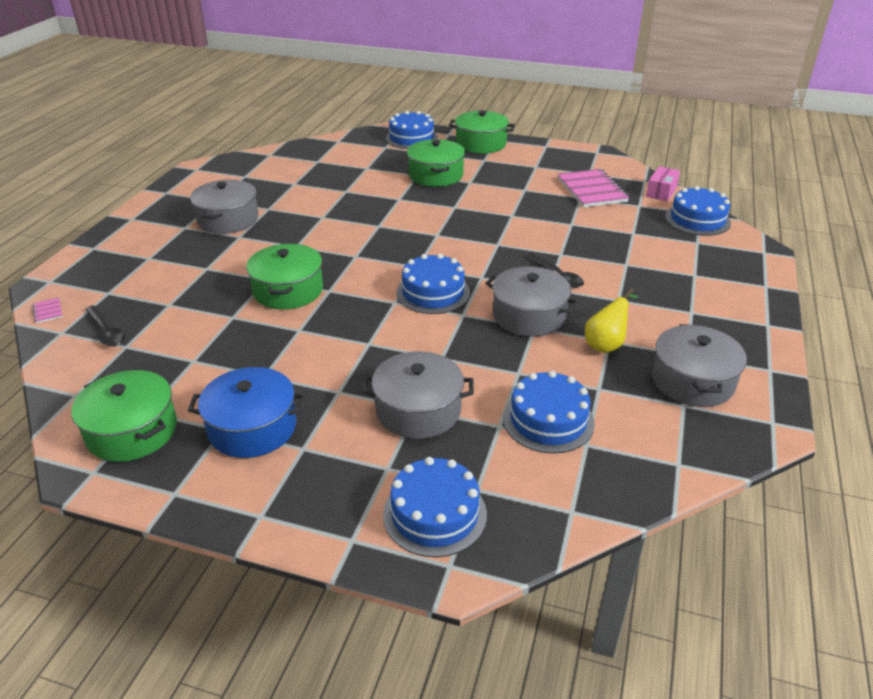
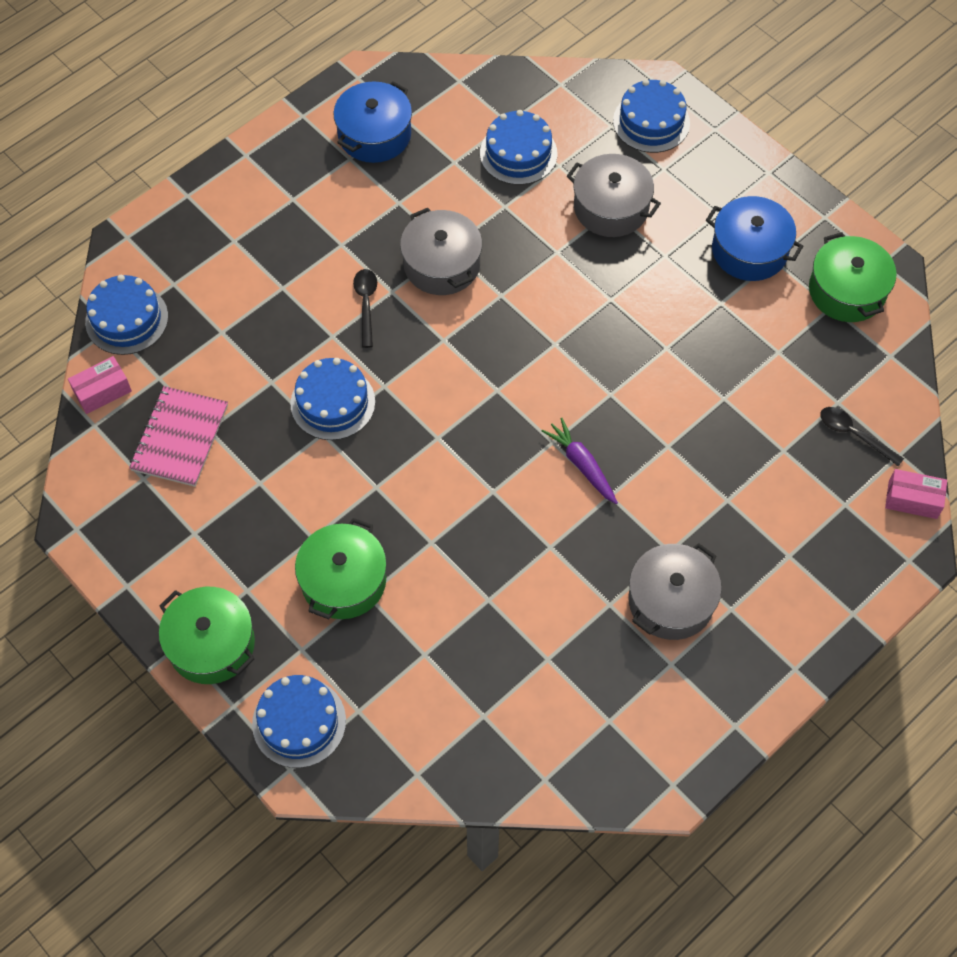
camera: 150 degrees left, 25 degrees up
pink notebook [32,298,62,323] -> pink box [885,469,947,519]
black spoon [85,305,125,346] -> black spoon turned 45 degrees counterclockwise [820,407,904,466]
green pot [246,244,323,310] -> none
blue cake [397,254,470,314] -> blue cake moved to [291,358,375,440]
yellow pear [585,288,639,353] -> none
grey pot [652,324,747,407] -> blue pot [333,81,412,163]
none -> purple carrot [542,418,618,504]

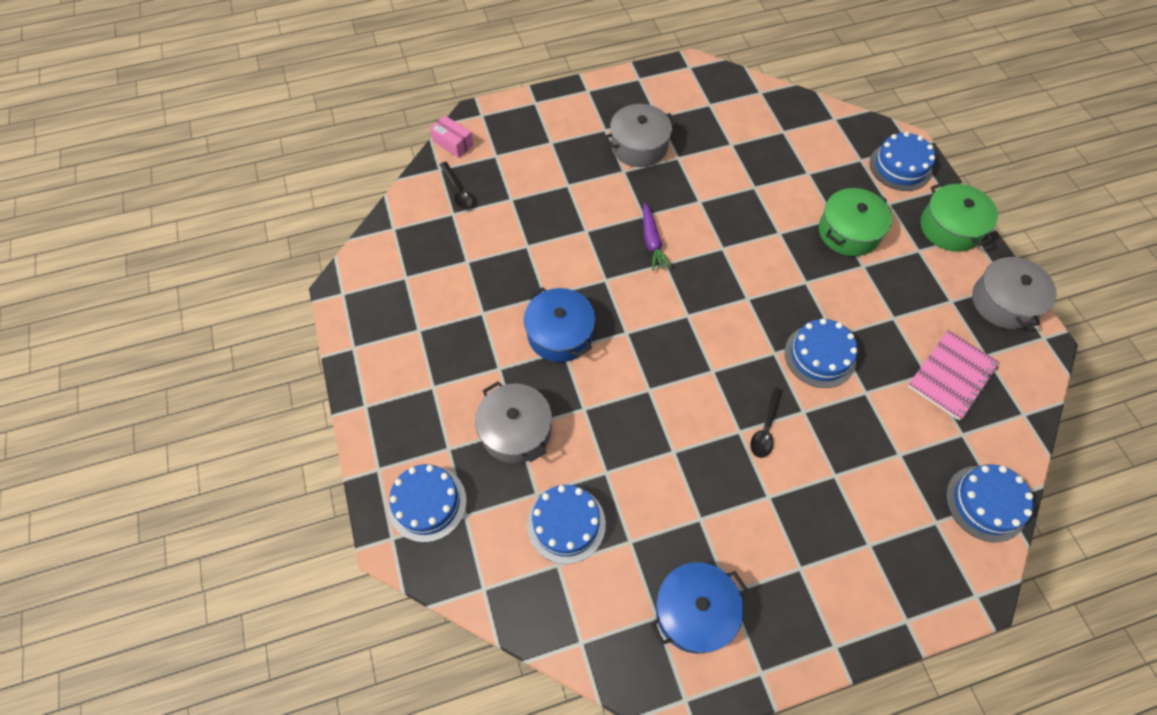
camera: 155 degrees left, 0 degrees up
pink box [68,356,132,414] -> none
grey pot [400,208,482,295] -> grey pot moved to [972,253,1057,329]
blue pot [706,196,803,281] -> blue pot moved to [524,287,596,362]
green pot [809,232,896,322] -> none

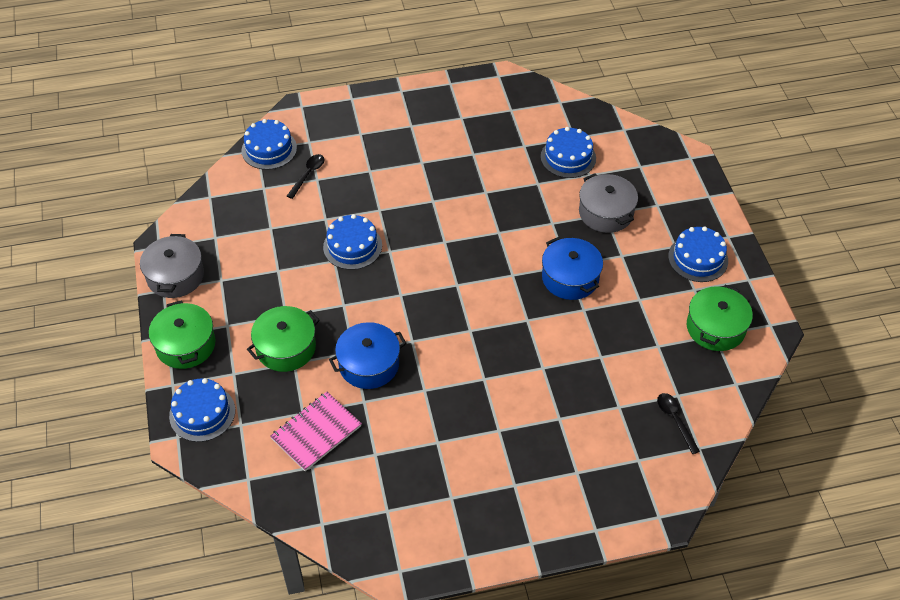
camera: 175 degrees left, 10 degrees down
blue cake [388,464,467,542] -> blue cake moved to [668,226,728,282]
pink box [430,115,473,158] -> none
grey pot [604,104,677,167] -> none
purple carrot [643,203,672,271] -> none
blue pot [650,562,747,654] -> blue pot moved to [329,322,406,389]
black spoon [750,387,783,458] -> black spoon moved to [287,154,324,199]
pink notebook [908,330,1000,420] -> pink notebook moved to [270,392,362,471]
none -> green pot [687,285,753,351]

